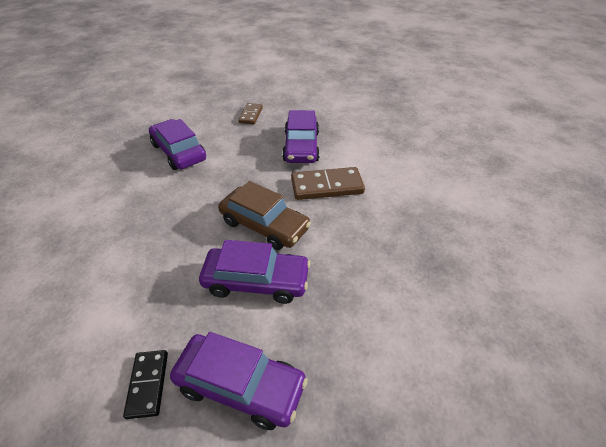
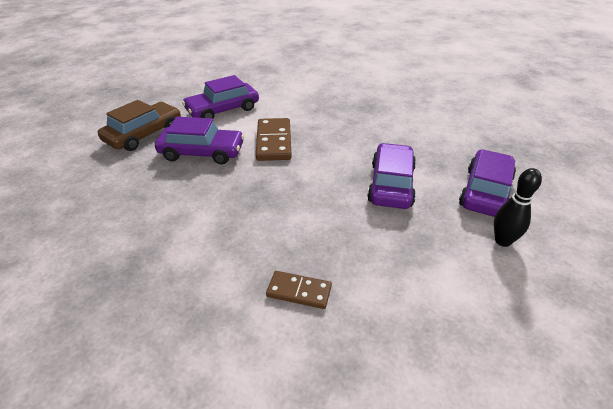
camera: 85 degrees left, 5 degrees down
black domino [123,350,168,419] -> black bowling pin [494,168,542,247]
purple car [149,119,206,170] -> purple car moved to [182,75,259,119]
brown car [218,181,311,250] -> brown car moved to [98,100,181,151]
brown domino [238,103,263,124] -> brown domino moved to [266,271,332,309]

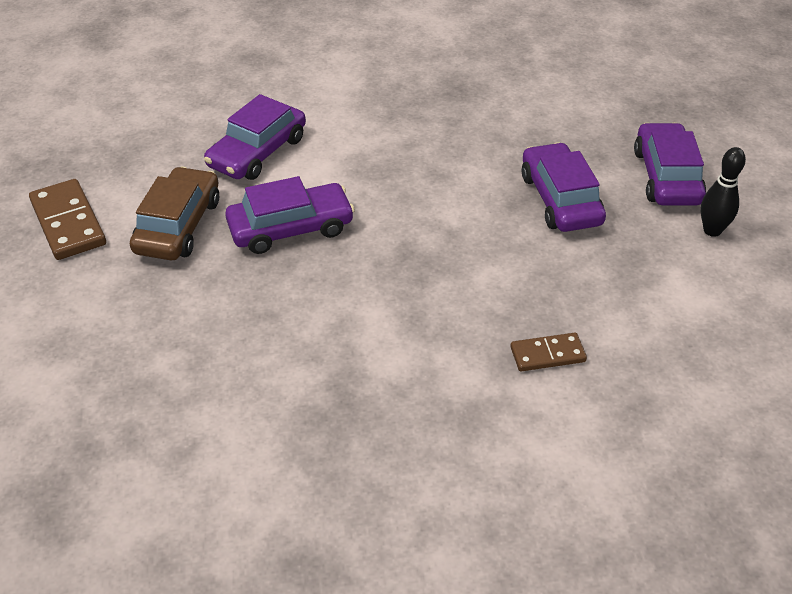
camera: 25 degrees left, 5 degrees up
brown domino [256,118,292,161] -> brown domino moved to [29,179,106,260]

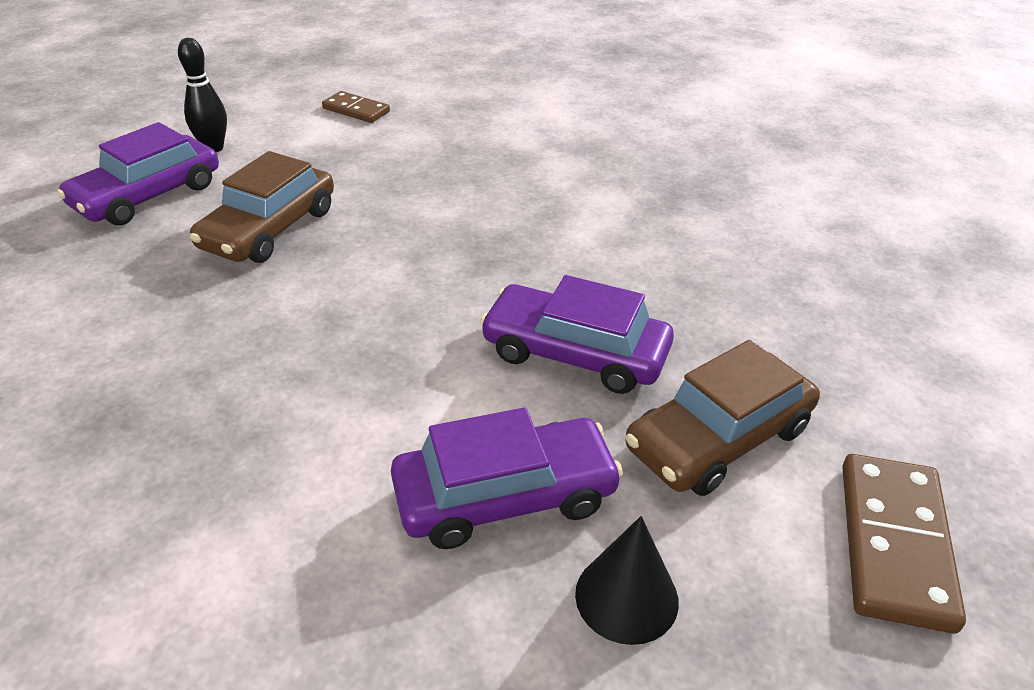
camera: 140 degrees left, 5 degrees down
brown domino [510,333,587,371] -> brown domino moved to [322,91,390,123]
purple car [522,142,606,232] -> brown car [190,151,334,263]
none -> black cone [575,516,679,645]

